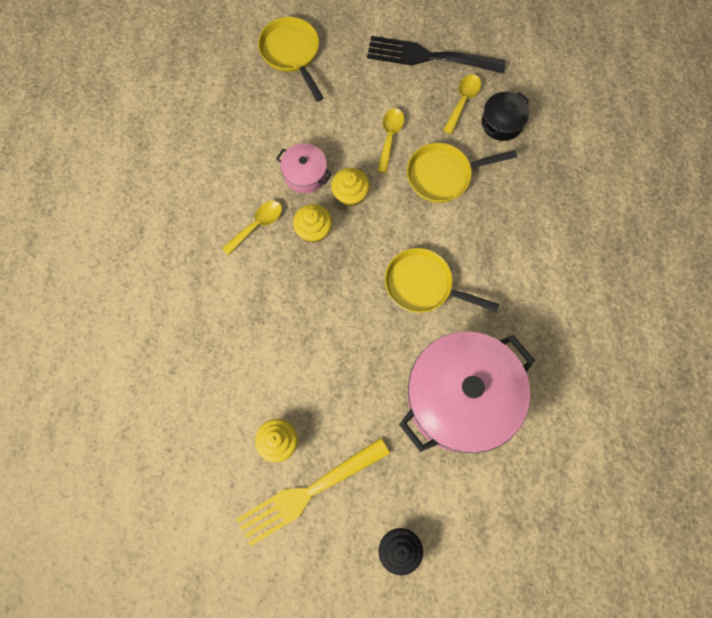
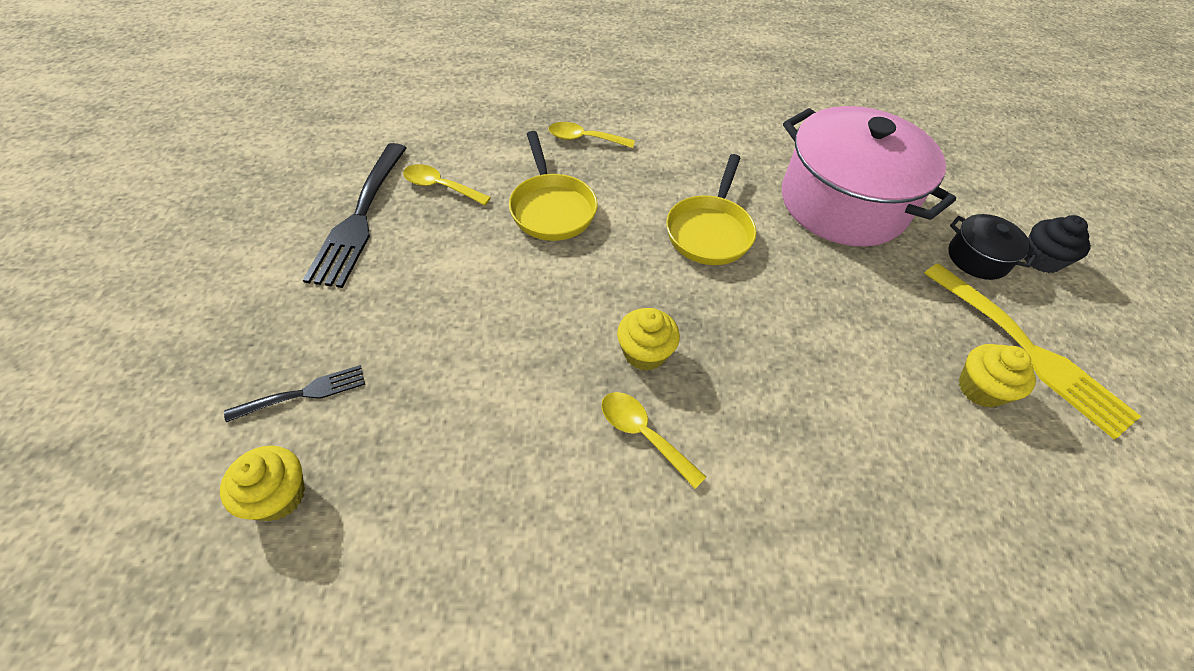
camera: 95 degrees left, 20 degrees down
yellow pan [258,17,323,102] -> black fork [224,365,365,422]
pink pot [276,144,332,193] -> none
yellow cupcake [331,168,370,207] -> yellow cupcake moved to [220,446,305,521]
yellow spoon [377,108,404,173] -> yellow spoon moved to [549,122,635,148]
black pot [482,92,529,141] -> black pot moved to [948,214,1037,280]

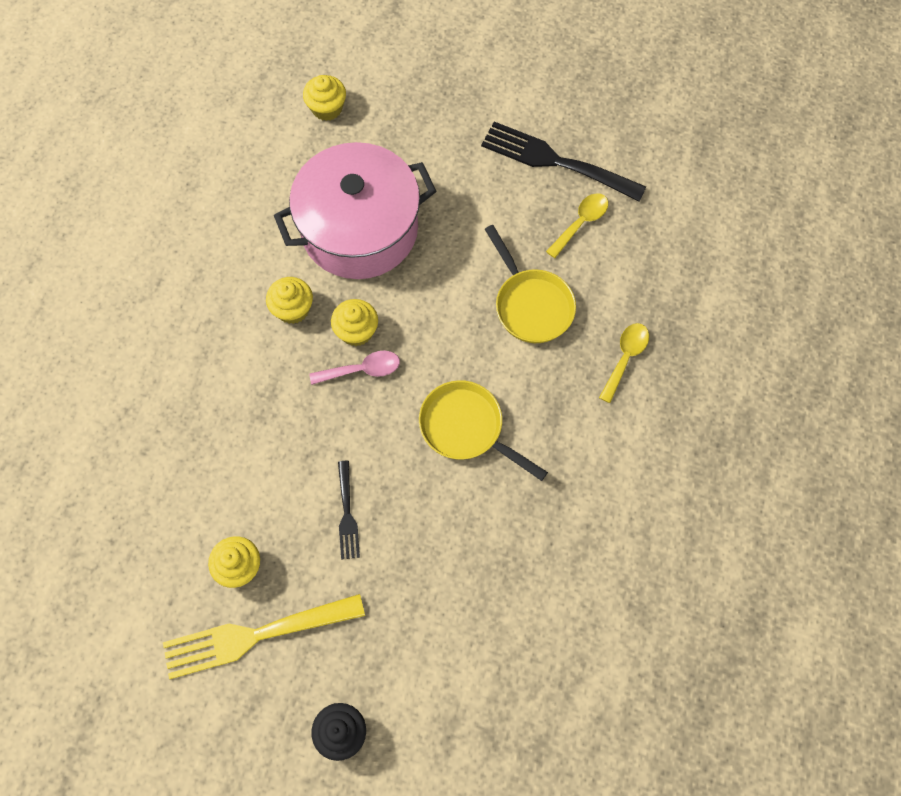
camera: 110 degrees right, 15 degrees up
black fork [224,365,365,422] -> black fork moved to [338,461,360,560]
yellow pan [509,131,598,241] -> yellow pan turned 120 degrees counterclockwise [485,225,576,343]
yellow spoon [601,392,706,489] -> yellow cupcake [266,277,313,324]
pink pot [782,106,956,246] -> pink pot moved to [274,142,436,279]
black pot [948,214,1037,280] -> none
none -> pink spoon [309,351,400,385]

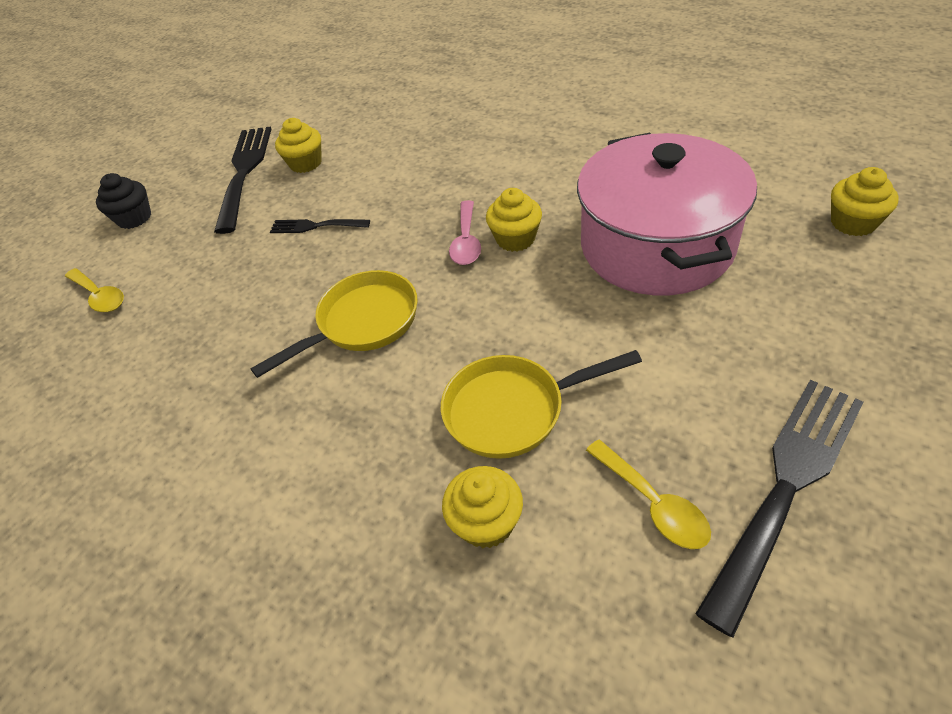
camera: 110 degrees right, 20 degrees down
yellow fork [163,594,365,679] -> black fork [214,126,271,234]
yellow cupcake [266,277,313,324] -> yellow cupcake moved to [442,466,523,548]
yellow spoon [599,323,649,403] -> yellow spoon moved to [65,268,124,312]

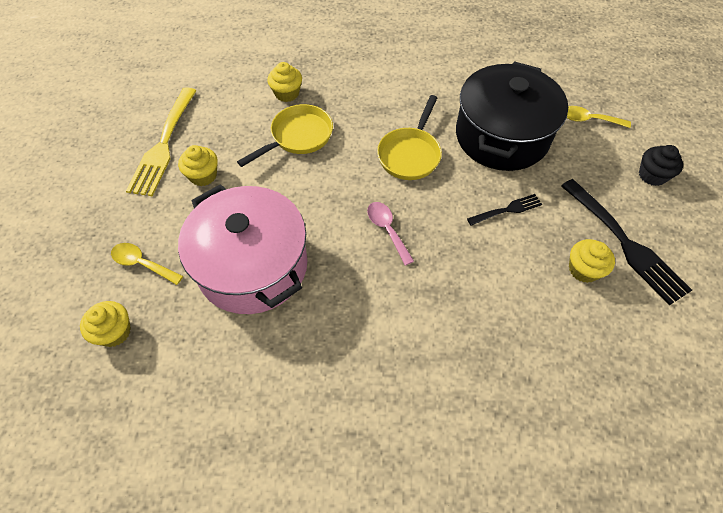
camera: 145 degrees right, 10 degrees up
yellow cupcake [486,188,542,252] -> yellow cupcake moved to [178,145,218,186]
yellow spoon [586,439,711,549] -> yellow spoon moved to [111,243,183,285]
black fork [696,380,864,637] -> yellow fork [126,87,196,196]
none -> black pot [456,61,568,171]

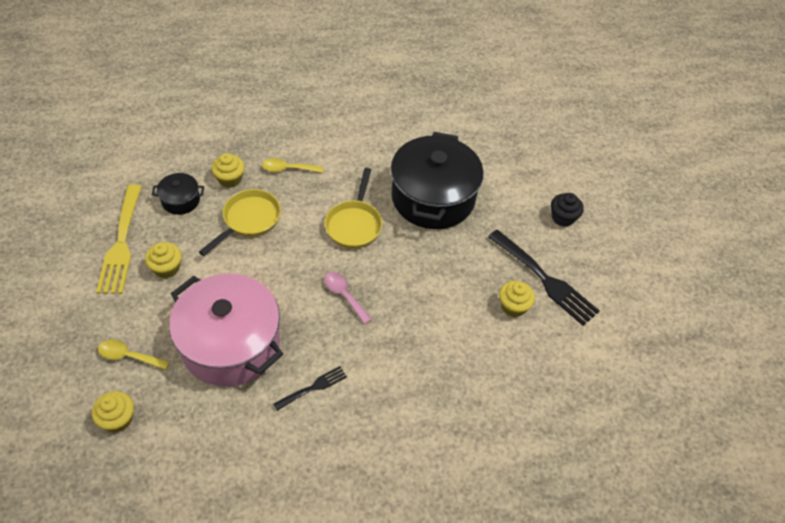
camera: 15 degrees left, 5 degrees down
black fork [467,194,542,226] -> black fork moved to [273,366,347,411]
yellow spoon [567,106,631,128] -> yellow spoon moved to [262,158,323,173]
none -> black pot [152,173,204,215]

